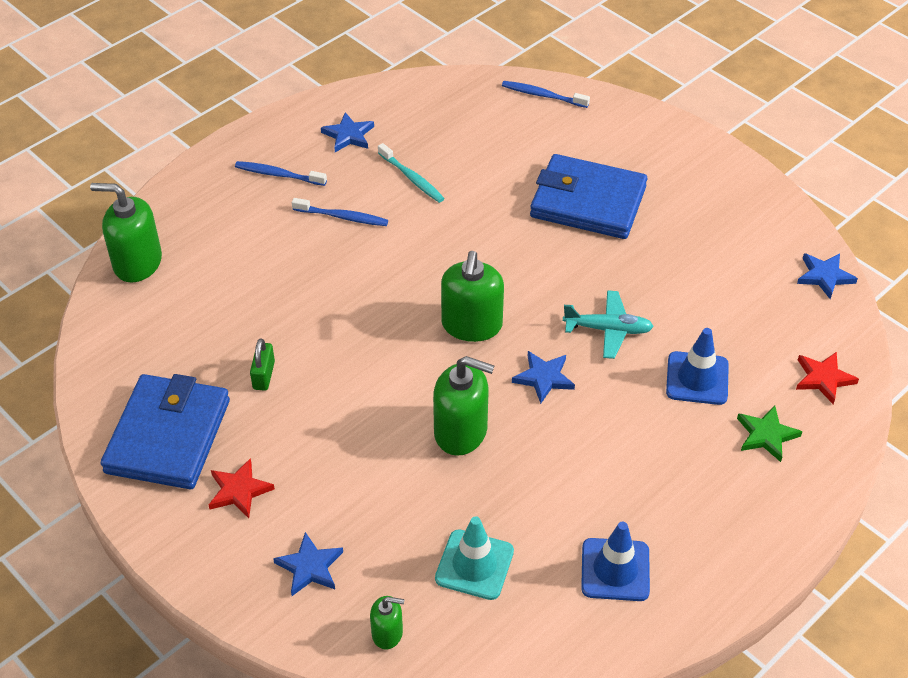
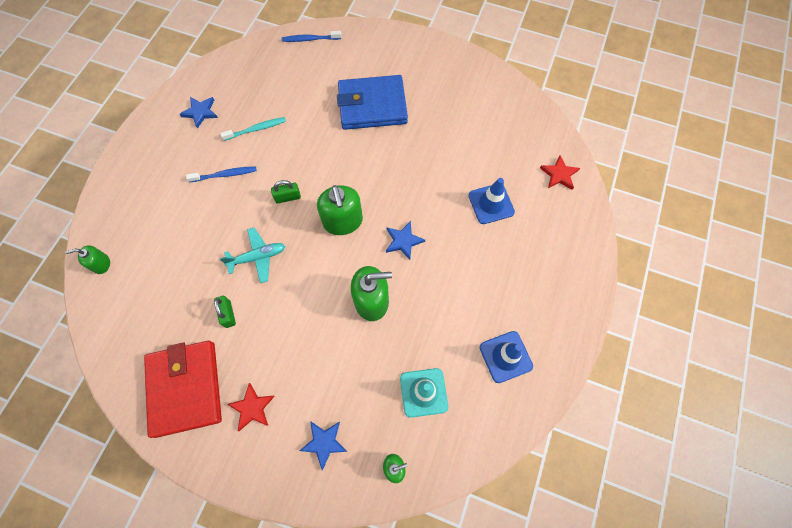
camera: 25 degrees left, 20 degrees up
green soap dispenser [90,183,162,282] -> green soap dispenser [65,245,110,274], size x0.53
blue wallet [100,374,230,489] -> red wallet [144,341,222,438]
blue toothbrush [235,161,327,186] -> none
turquoise toothbrush [378,143,445,203] -> turquoise toothbrush turned 45 degrees counterclockwise [220,117,286,141]
turquoise plane [563,290,654,359] -> turquoise plane moved to [219,228,285,283]
green star [737,406,802,462] -> none
blue star [797,253,858,299] -> none
none -> green padlock [271,180,301,203]

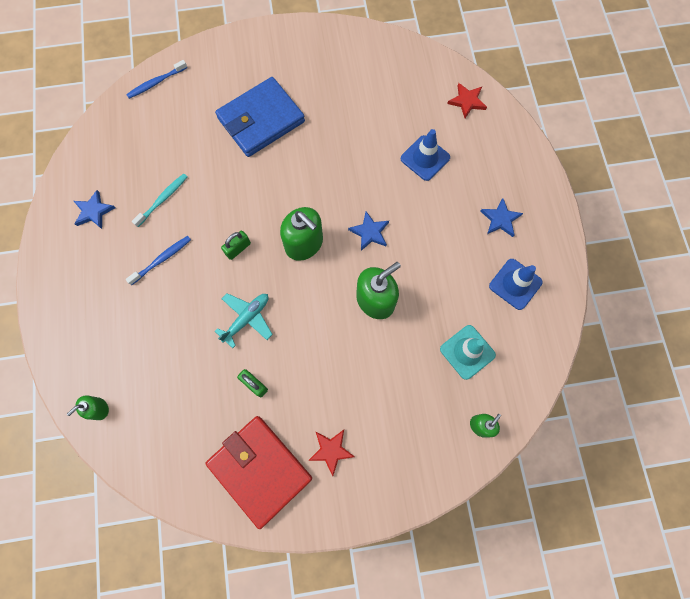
camera: 30 degrees left, 5 degrees up
blue star [300,421,348,470] -> blue star moved to [481,198,523,237]

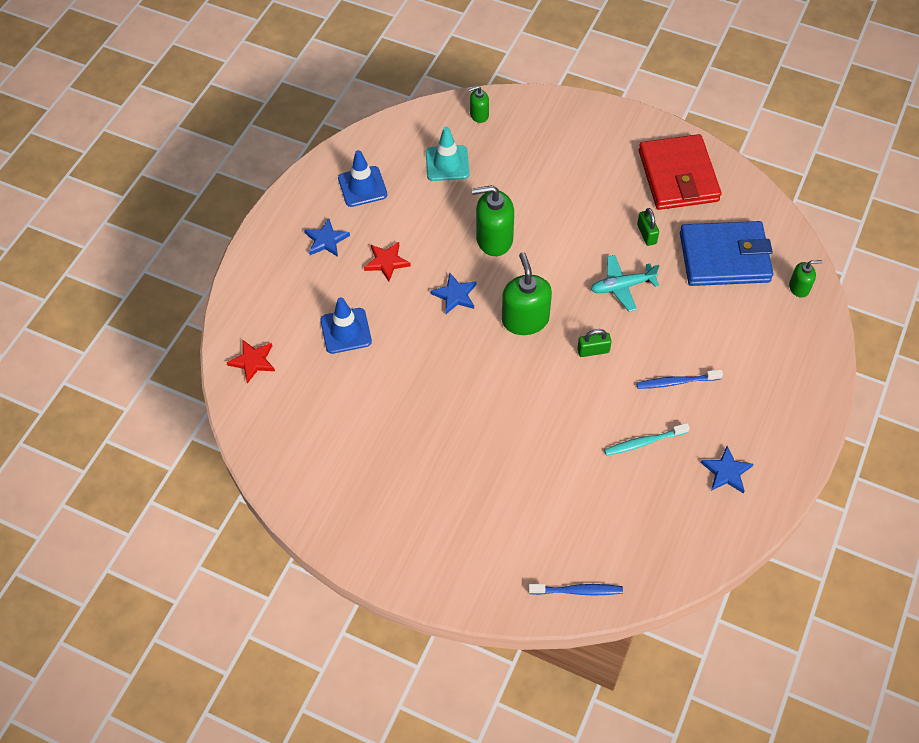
camera: 145 degrees left, 15 degrees down
blue wallet [215,77,305,157] -> blue wallet moved to [680,221,773,286]
red star [308,430,355,476] -> red star moved to [364,242,411,282]

